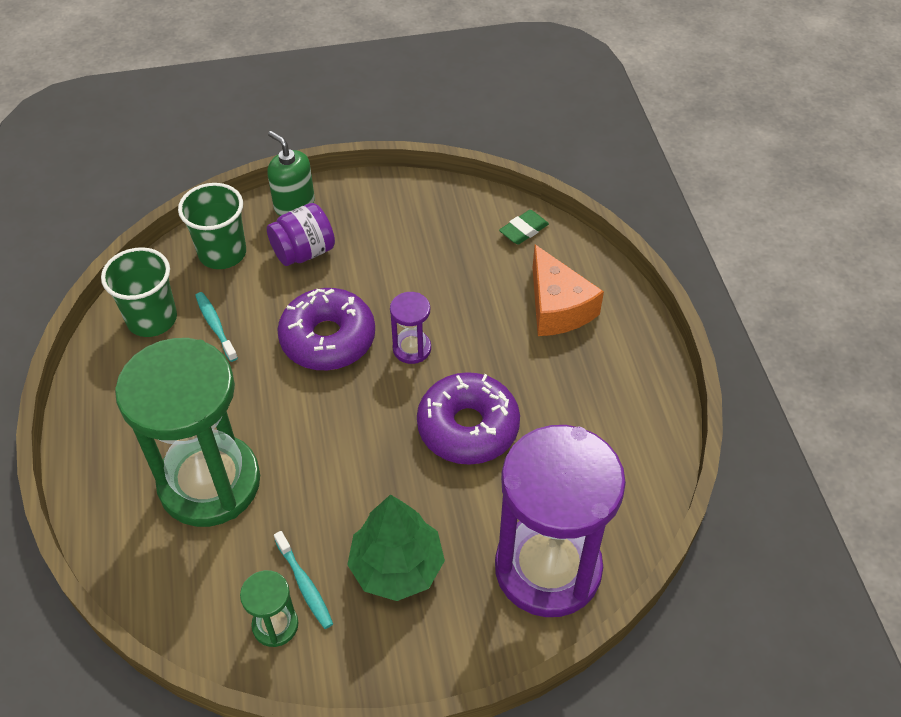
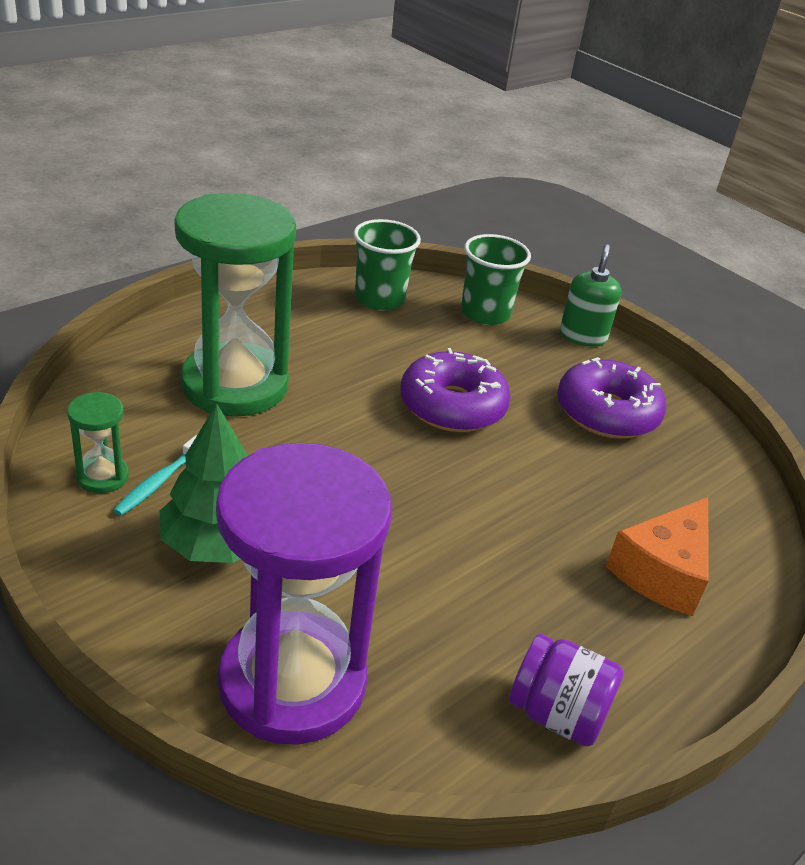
camera: 55 degrees right, 15 degrees down
turquoise toothbrush [195,292,238,362] -> none
purple jar [267,203,335,266] -> purple jar moved to [509,634,624,747]
purple hourglass [390,292,431,364] -> none
purple donut [417,372,520,465] -> purple donut moved to [557,357,666,439]
green eraser [499,210,549,245] -> none

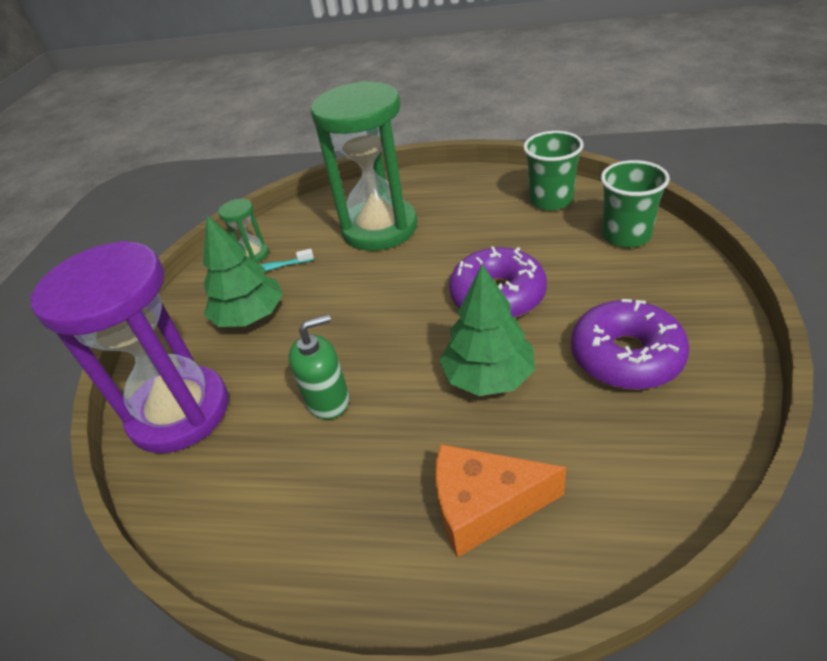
camera: 60 degrees right, 5 degrees up
purple jar [509,634,624,747] -> none
green soap dispenser [560,244,621,347] -> green soap dispenser moved to [289,314,349,420]
none -> green tree [440,264,535,396]

